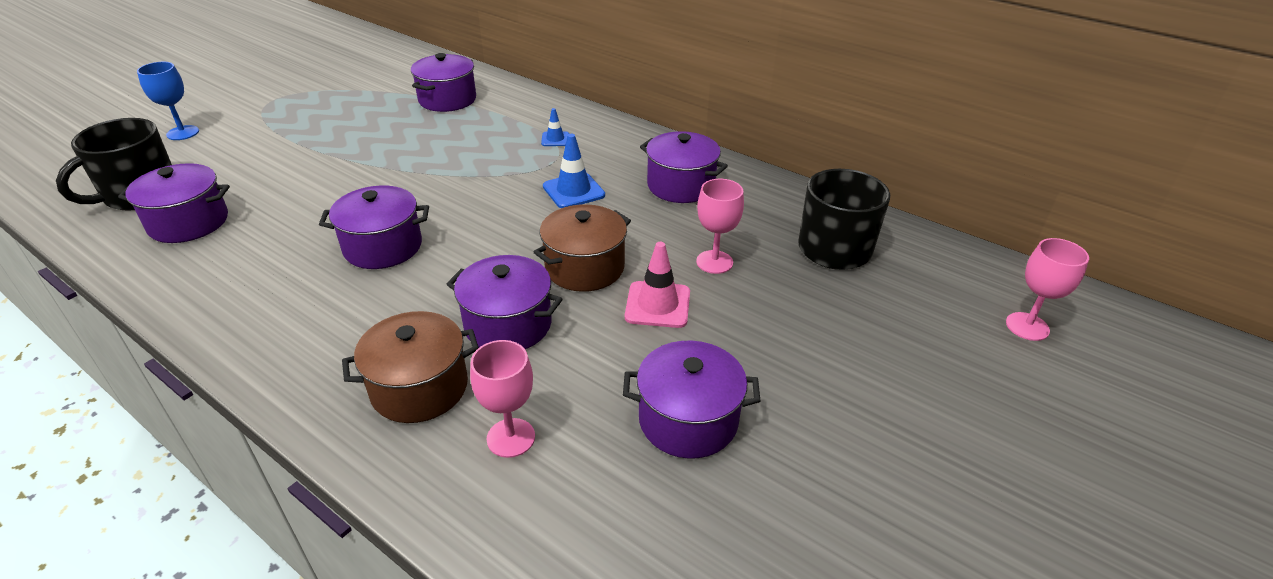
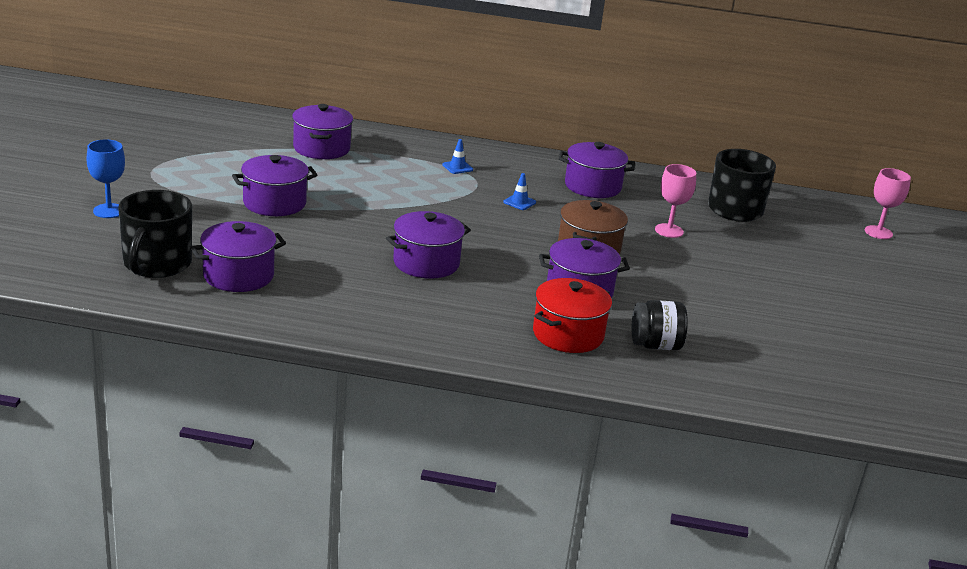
camera: 30 degrees left, 10 degrees down
brown pot [342,311,479,423] -> red pot [533,278,612,353]
pink goblet [470,340,535,458] -> black jar [632,300,688,350]
blue traffic cone [543,134,605,208] -> blue traffic cone [503,173,536,210], size x0.59
purple pot [623,341,760,459] -> purple pot moved to [232,155,317,216]
pink traffic cone [625,242,690,328] -> none

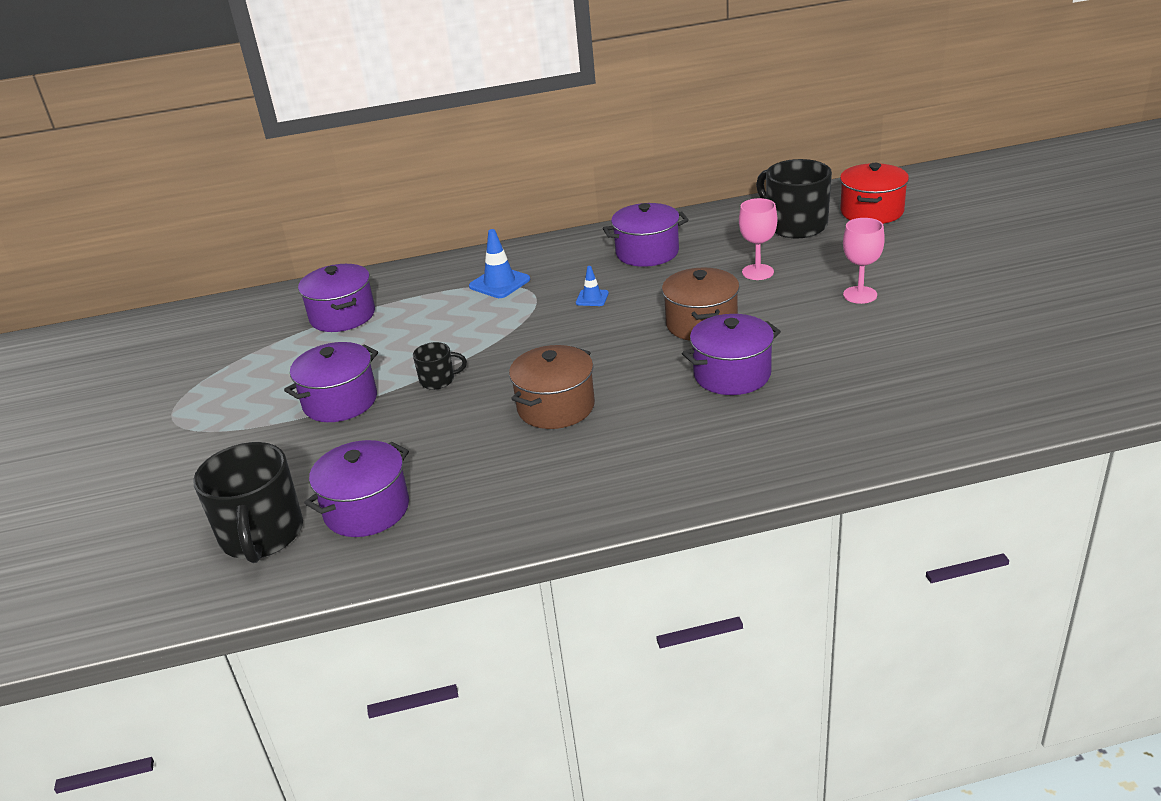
camera: 15 degrees left, 5 degrees up
blue goblet [87,139,125,218] -> none
purple pot [386,211,471,279] -> brown pot [509,345,595,429]
blue traffic cone [442,139,473,174] -> blue traffic cone [469,229,530,298], size x1.70
red pot [533,278,612,353] -> red pot moved to [840,163,909,224]
black jar [632,300,688,350] -> none
pink goblet [865,168,911,239] -> pink goblet moved to [843,218,885,304]
none -> black mug [413,342,467,390]

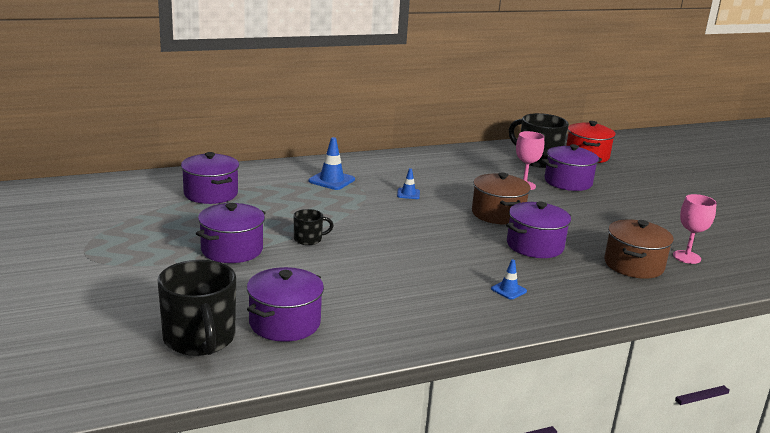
camera: 15 degrees left, 10 degrees down
brown pot [509,345,595,429] -> brown pot moved to [604,219,674,279]
purple pot [603,203,689,267] -> purple pot moved to [542,144,602,191]
pink goblet [843,218,885,304] -> pink goblet moved to [673,194,717,264]
none -> blue traffic cone [491,260,527,300]

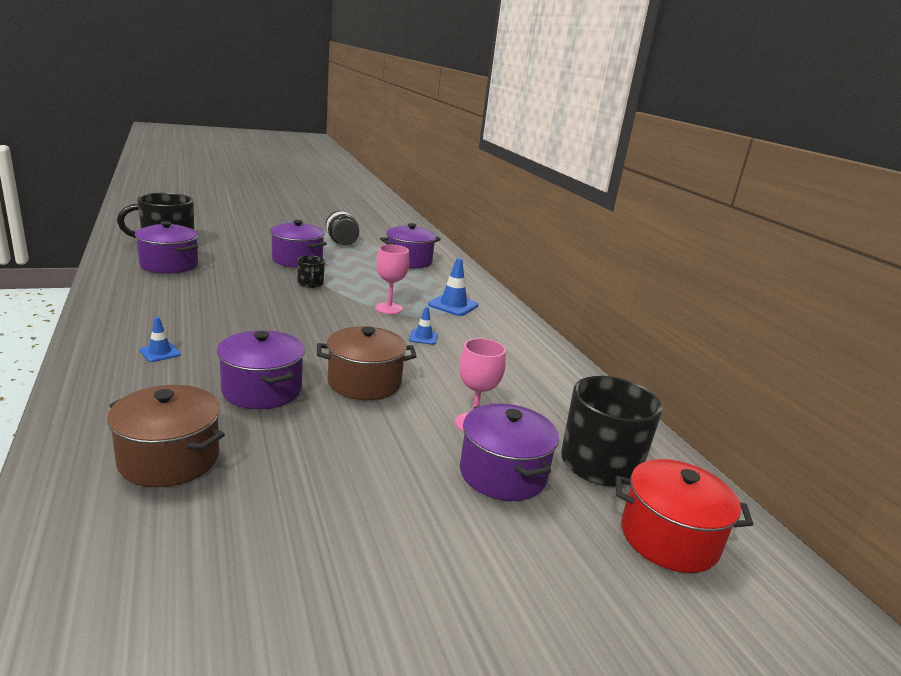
camera: 90 degrees right, 0 degrees up
pink goblet [673,194,717,264] -> pink goblet moved to [376,245,409,314]
none -> black jar [325,211,359,245]

